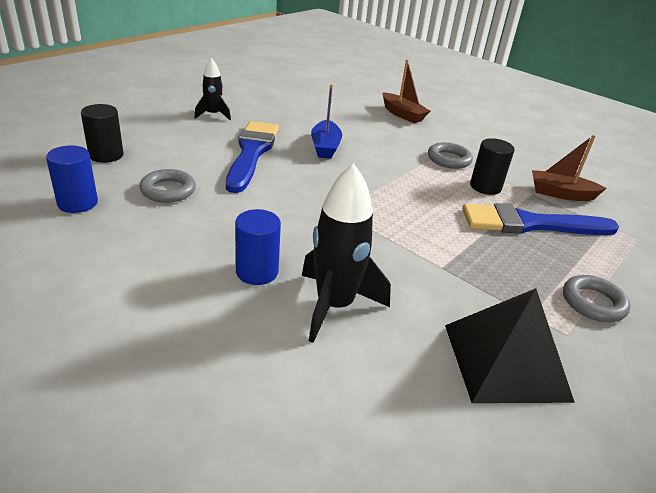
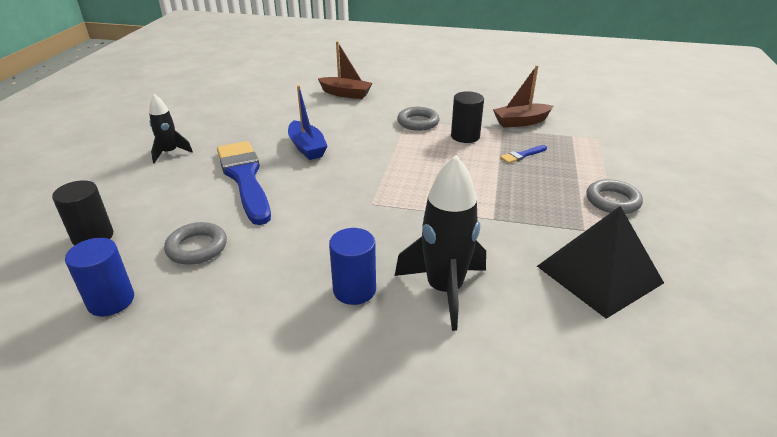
camera: 25 degrees left, 0 degrees up
blue brush [462,203,619,235] -> blue brush [500,145,547,164], size x0.40

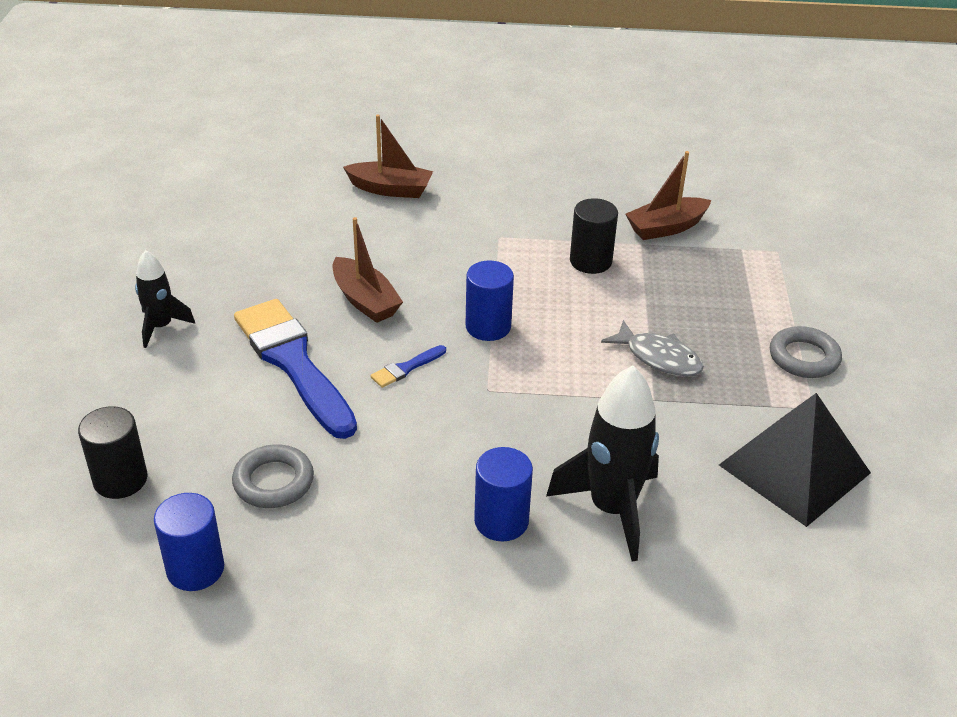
camera: 10 degrees left, 5 degrees up
blue boat [288,85,327,160] -> brown boat [333,217,403,323]
grey ring [397,107,440,131] -> none
blue brush [500,145,547,164] -> blue brush moved to [371,345,446,388]
none -> blue cylinder [466,261,514,341]
none -> grey fish [601,320,704,377]

